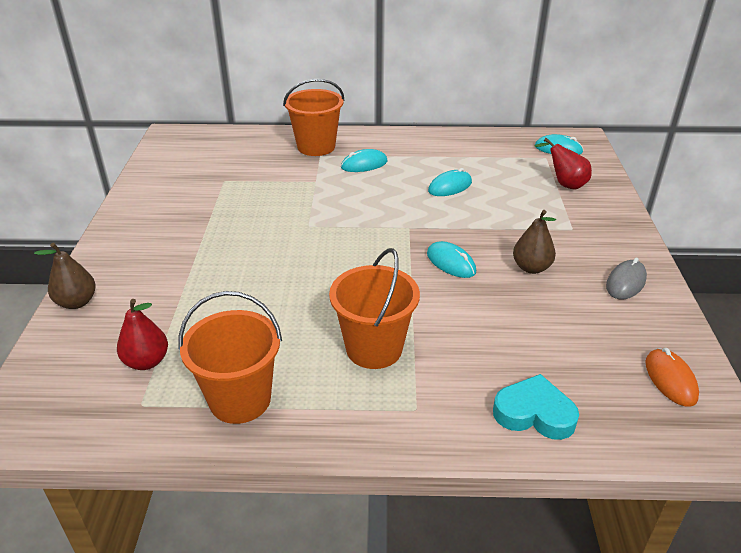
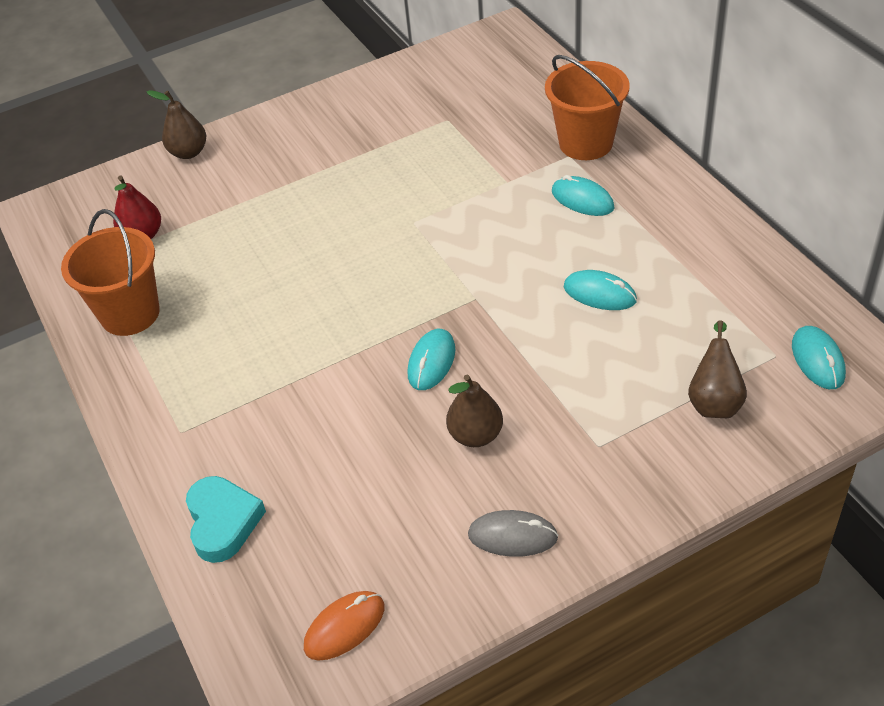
camera: 65 degrees right, 10 degrees up
orange bucket [329,248,420,369] -> none
red pear [534,138,592,189] -> brown pear [688,320,747,418]

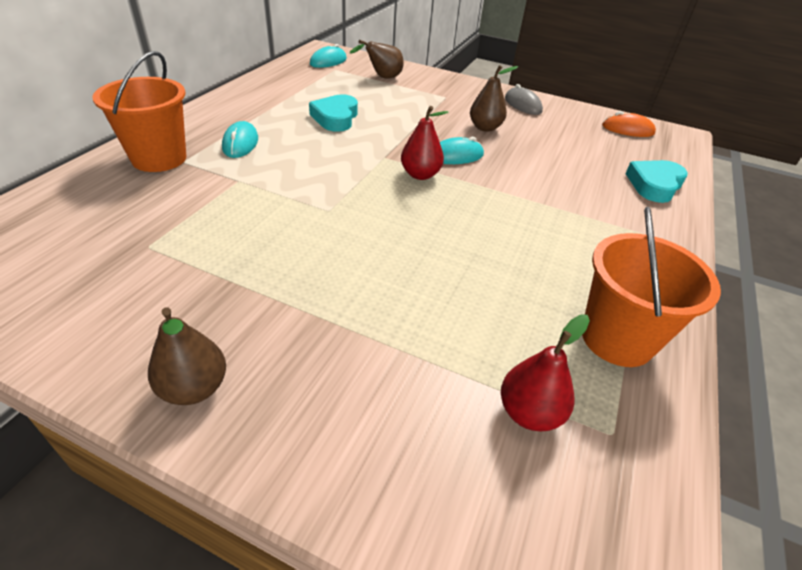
camera: 135 degrees left, 5 degrees down
brown pear [147,90,207,159] -> brown pear moved to [148,307,226,405]
turquoise mouse [564,270,637,310] -> turquoise heart [309,94,358,132]
none -> red pear [401,106,449,180]

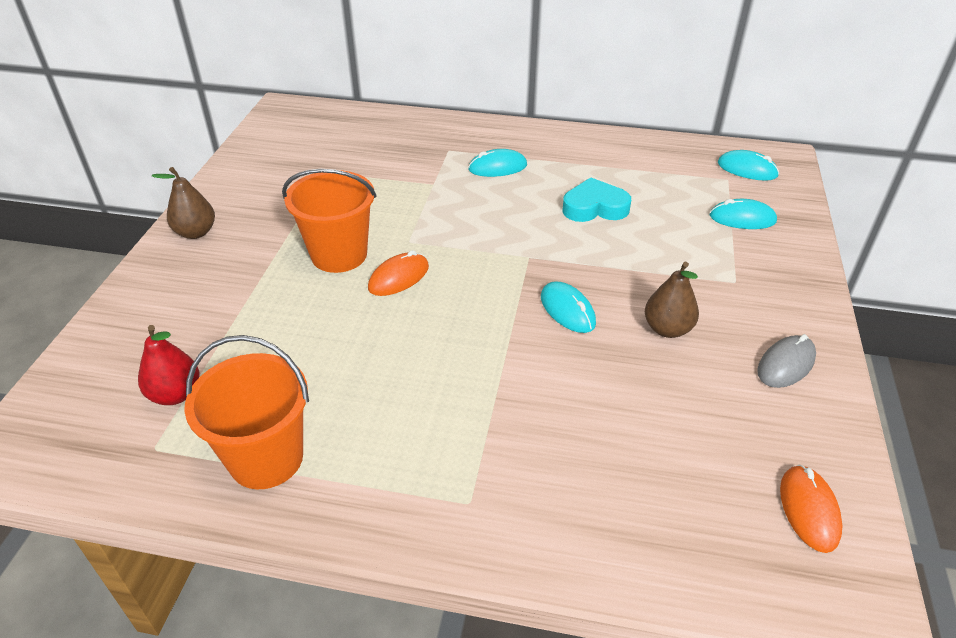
camera: 80 degrees right, 0 degrees up
orange bucket [92,51,186,172] -> orange bucket moved to [282,169,376,273]
brown pear [350,40,403,79] -> turquoise mouse [710,199,777,229]
red pear [401,106,449,180] -> none
turquoise heart [626,160,688,203] -> none
none -> orange mouse [368,250,429,296]

